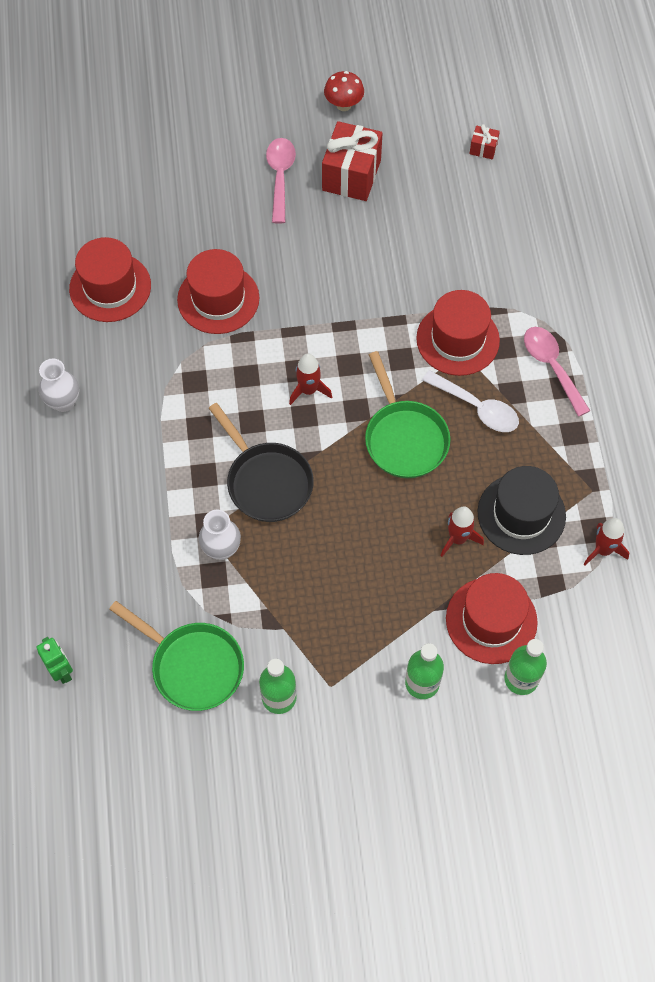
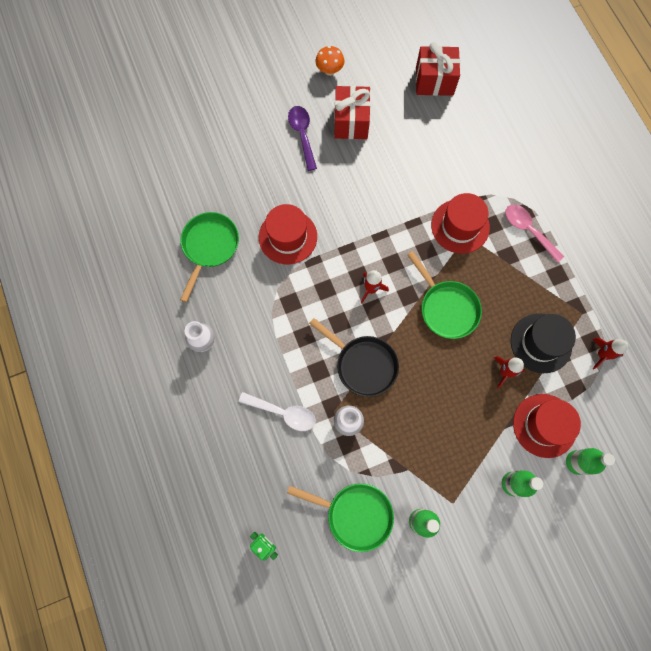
camera: 15 degrees left, 10 degrees up
red hat [69,237,151,322] -> green pan [180,212,239,302]
pink spoon [266,138,296,224] -> purple spoon [288,106,317,171]
red mushroom [324,71,364,111] -> orange mushroom [315,46,344,76]
white spoon [422,370,519,432] -> white spoon moved to [239,392,316,431]
red gift [470,124,500,159] -> red gift [416,42,460,96], size x2.20

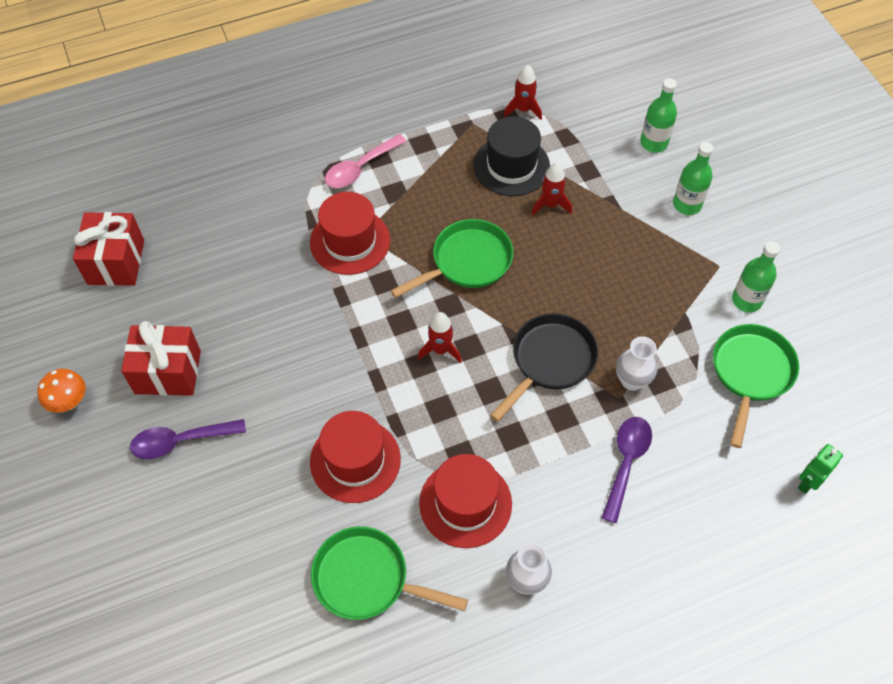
camera: 90 degrees left, 15 degrees down
white spoon [239,392,316,431] -> purple spoon [602,417,652,523]
red hat [513,394,581,458] -> red hat moved to [419,454,512,548]

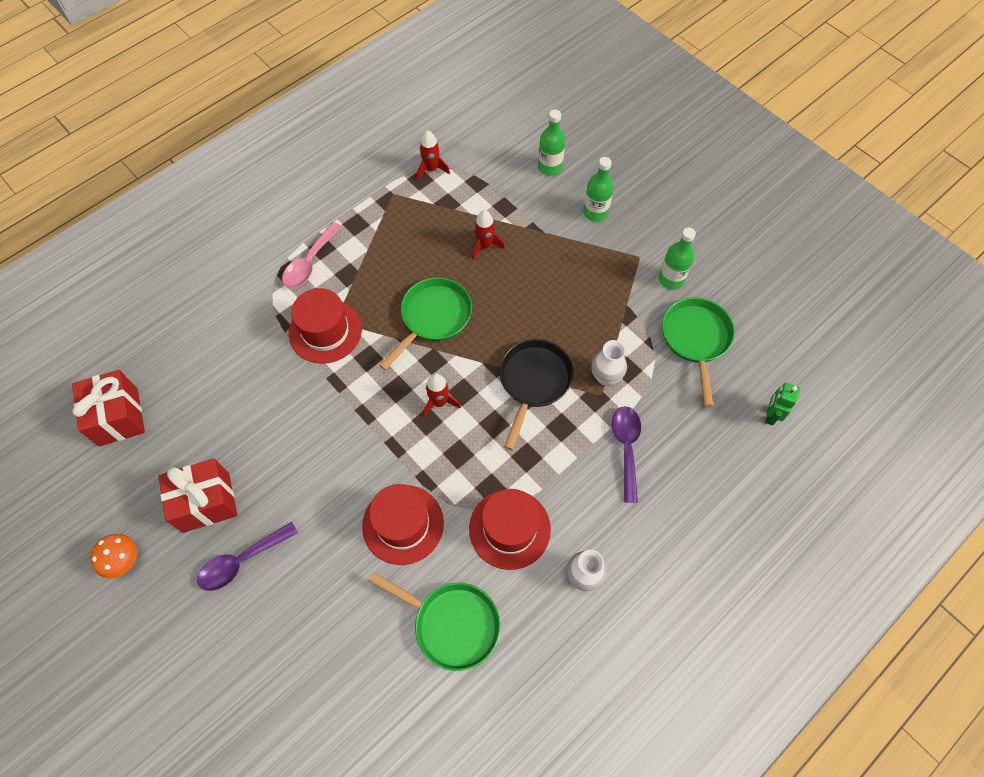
camera: 20 degrees left, 5 degrees up
green pan [311,526,468,620] -> green pan turned 150 degrees counterclockwise [368,572,501,671]
black hat [473,116,550,196] -> none

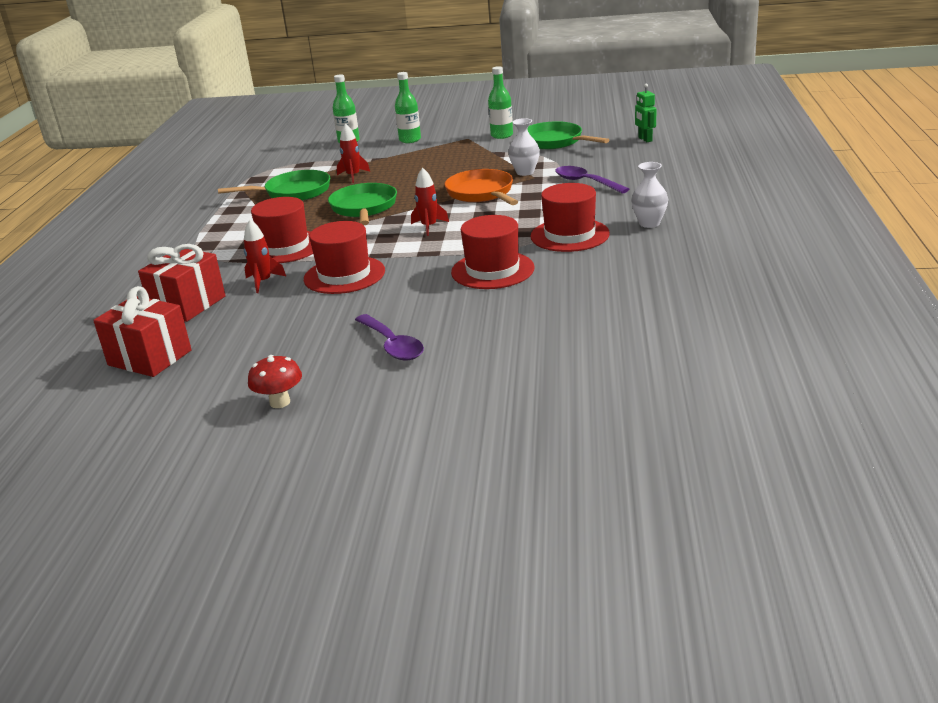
camera: 40 degrees left, 35 degrees down
orange mushroom [90,534,137,579] -> red mushroom [248,355,302,408]
red gift [158,458,237,533] -> red gift moved to [138,244,226,322]
purple spoon [197,522,298,591] -> purple spoon turned 45 degrees counterclockwise [355,314,424,360]
pink spoon [282,222,342,288] -> none
green pan [368,572,501,671] -> green pan moved to [218,170,330,201]
red rocket [417,130,450,180] -> red rocket moved to [244,220,286,293]
black pan [499,339,574,450] -> orange pan [445,169,518,205]
none -> red hat [304,221,385,294]

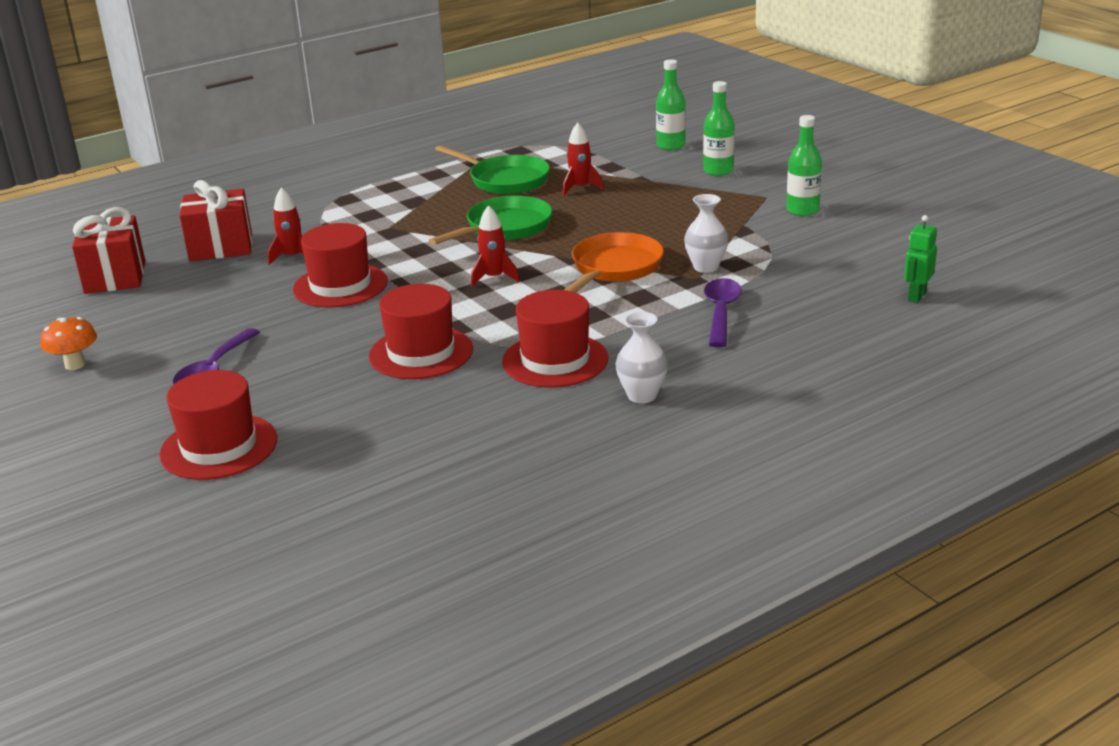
camera: 50 degrees right, 0 degrees up
red mushroom [248,355,302,408] -> orange mushroom [41,317,97,370]
red hat [251,197,313,263] -> red hat moved to [159,370,277,480]
green pan [528,121,609,149] -> none

